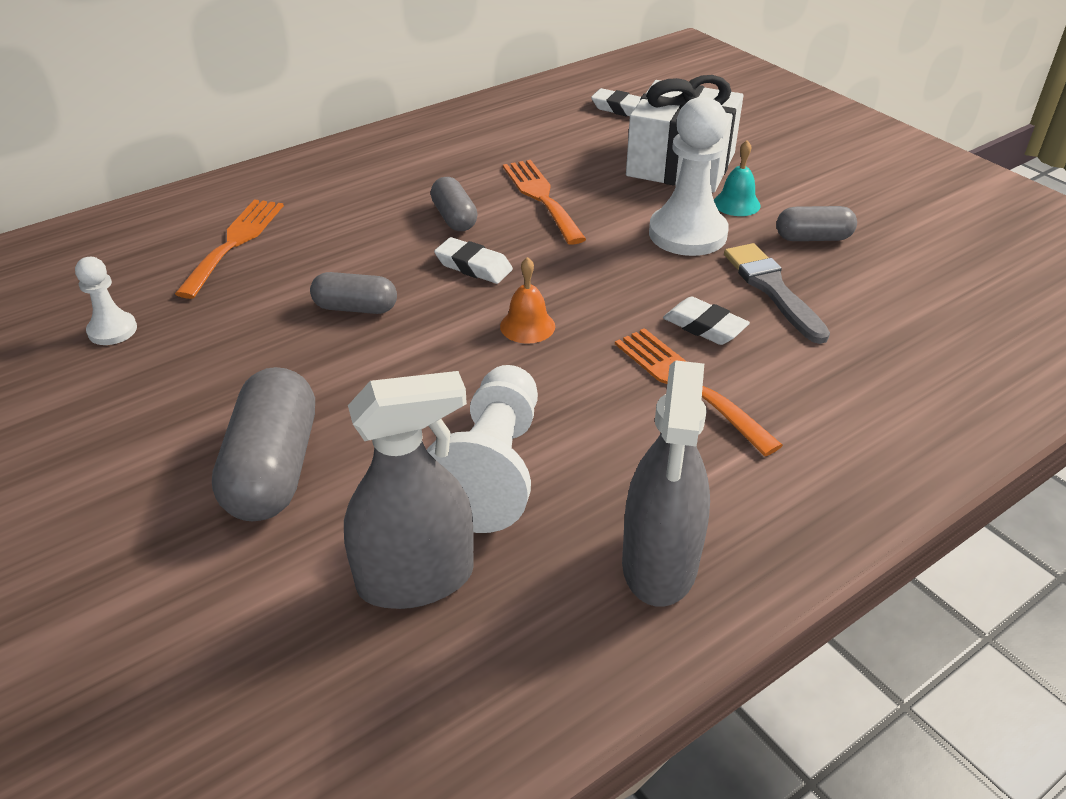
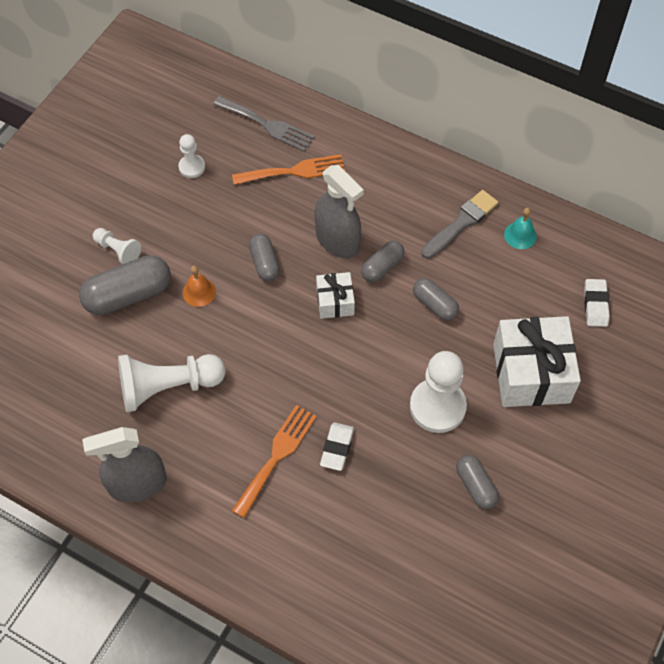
camera: 65 degrees right, 20 degrees up
grey spray bottle [344,371,474,609] -> grey spray bottle moved to [314,165,364,258]
white eraser [434,237,513,284] -> white gift [316,272,355,319]
orange bell [500,257,555,344] -> orange bell moved to [183,266,216,307]
orange fork [503,160,586,245] -> grey capsule [413,278,459,321]
turquoise bell [714,140,761,216] -> turquoise bell moved to [504,208,537,249]
grey brush [724,243,830,344] -> grey brush moved to [421,190,498,259]
none -> white pawn [93,228,141,264]
none -> grey fork [213,96,315,152]

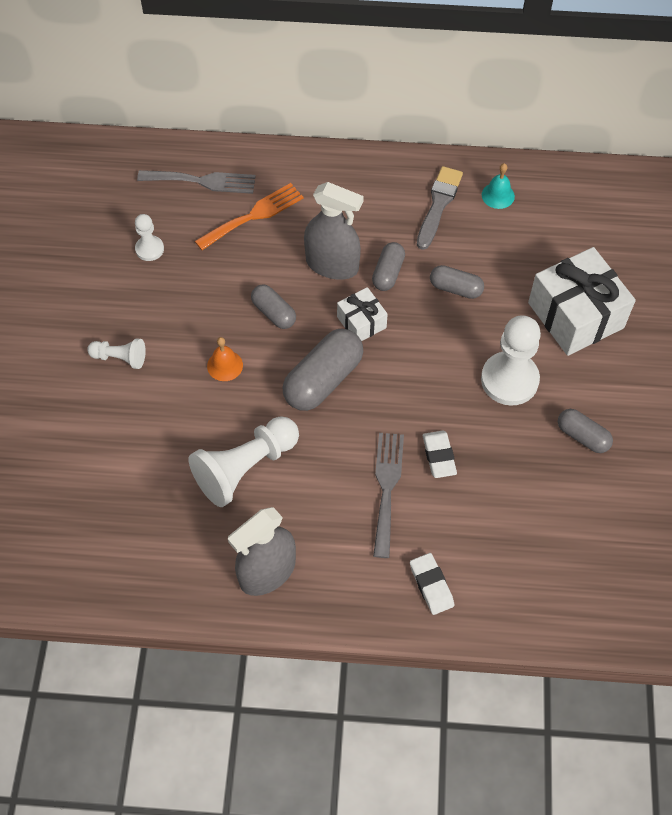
camera: 25 degrees left, 0 degrees up
grey capsule [79,255,171,315] -> grey capsule moved to [282,329,363,411]
orange fork [232,405,317,518] -> grey fork [373,433,404,558]
white eraser [584,279,610,327] -> white eraser moved to [410,553,454,615]

